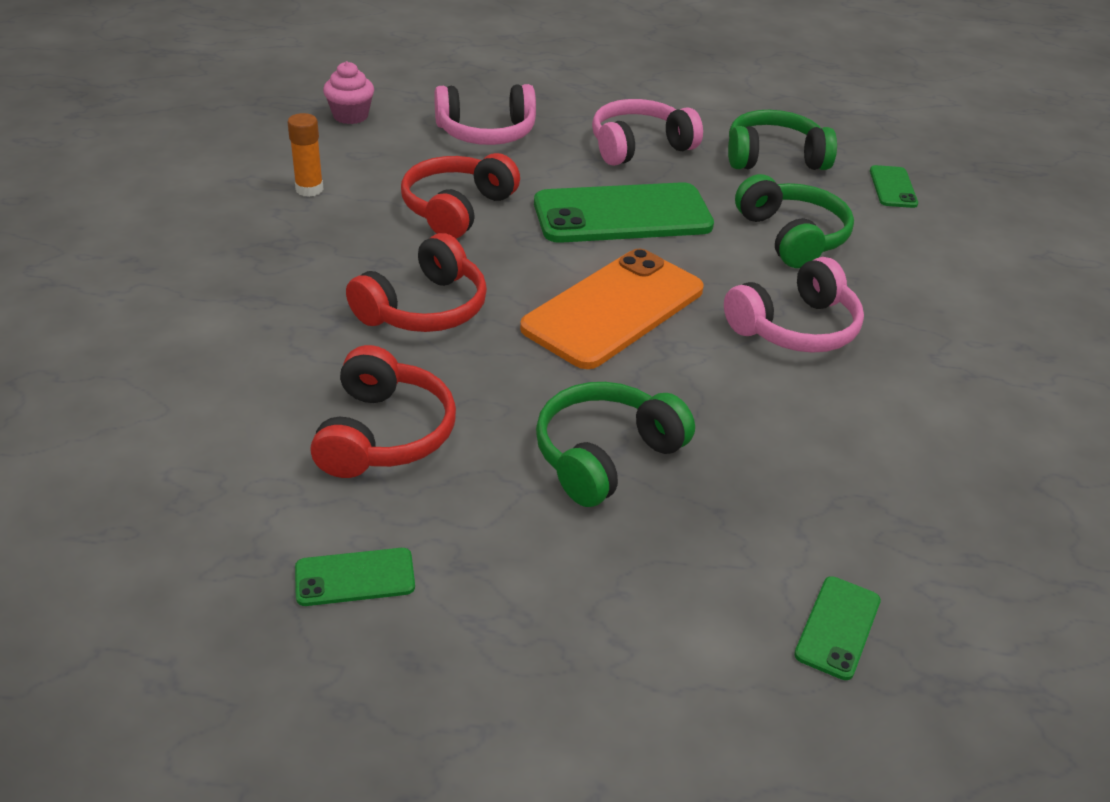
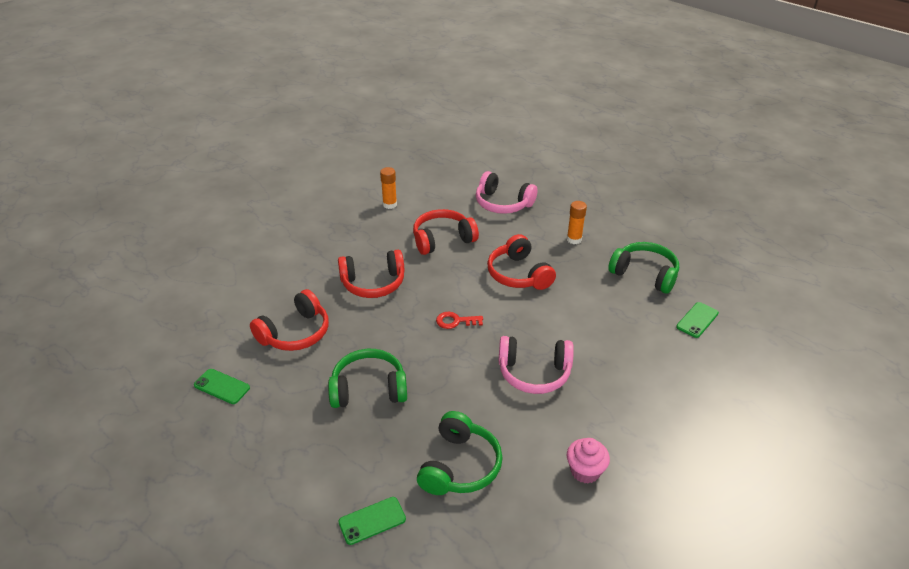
camera: 40 degrees right, 0 degrees up
pink cupcake [323,61,374,124] -> pink cupcake moved to [567,438,610,484]
orange phone [520,249,704,369] -> red key [436,312,483,329]
green phone [534,182,714,243] -> red headphones [487,234,556,290]
pink headphones [592,99,703,166] -> orange glue stick [567,201,587,244]
green headphones [735,174,854,268] -> green headphones moved to [417,411,503,495]

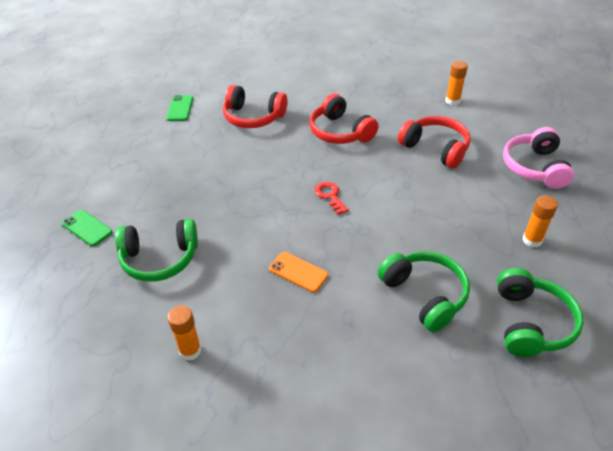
camera: 65 degrees right, 5 degrees up
green headphones [328,349,407,408] -> green headphones moved to [378,251,470,332]
red headphones [487,234,556,290] -> none
pink headphones [498,336,574,394] -> orange phone [269,252,328,292]
pink cupcake [567,438,610,484] -> orange glue stick [167,305,202,361]
green phone [676,302,719,338] -> none

